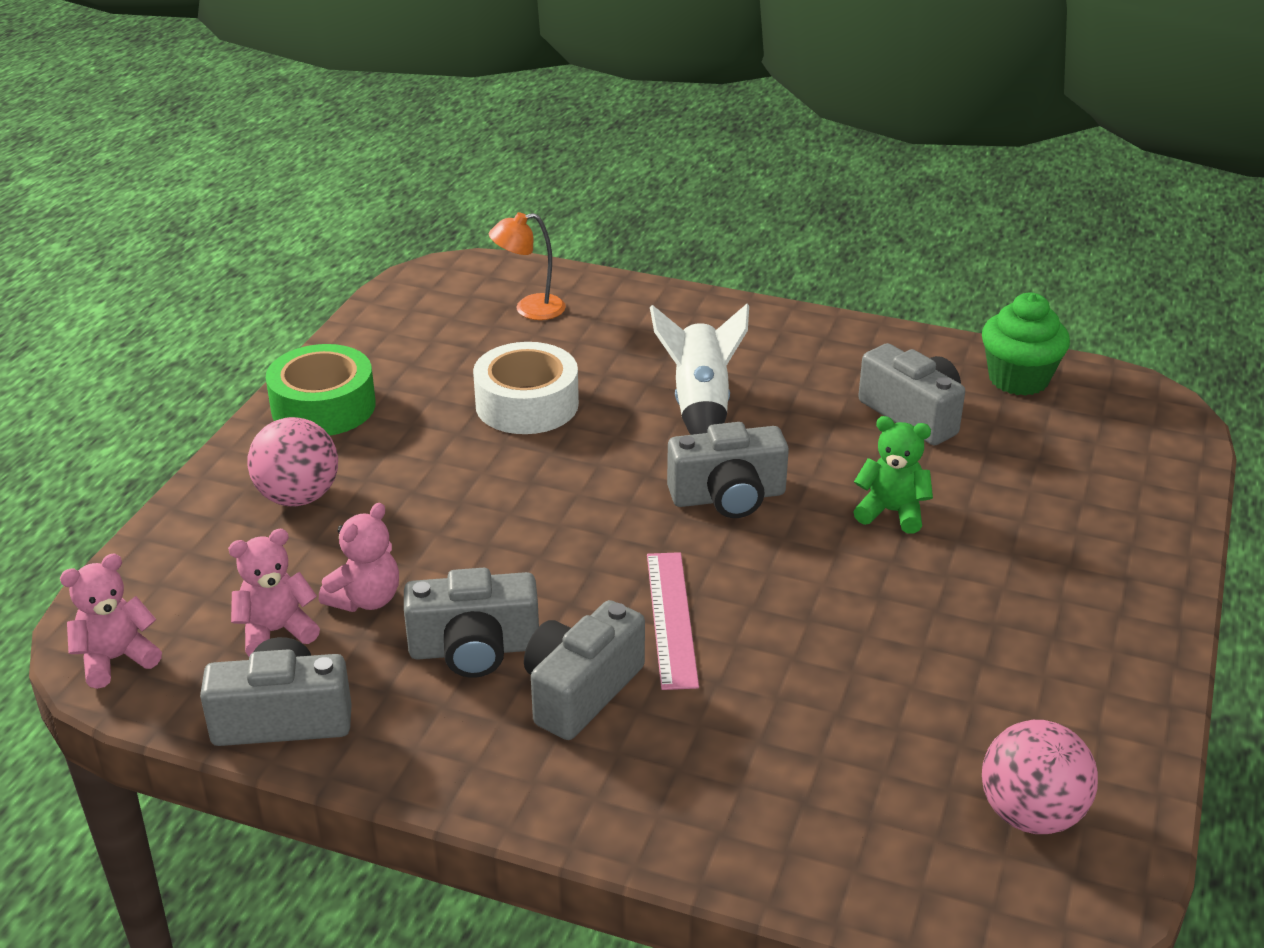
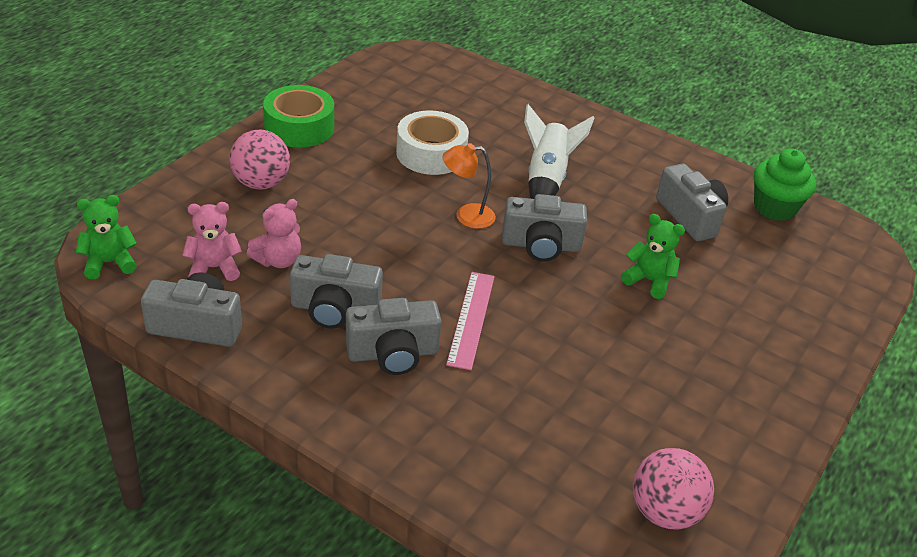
camera: 10 degrees right, 5 degrees up
pink teddy bear [60,554,162,689] -> green teddy bear [76,195,137,279]
orange lamp [489,212,566,320] -> orange lamp moved to [443,143,496,229]
grey camera [524,600,645,740] -> grey camera turned 150 degrees counterclockwise [346,298,442,375]

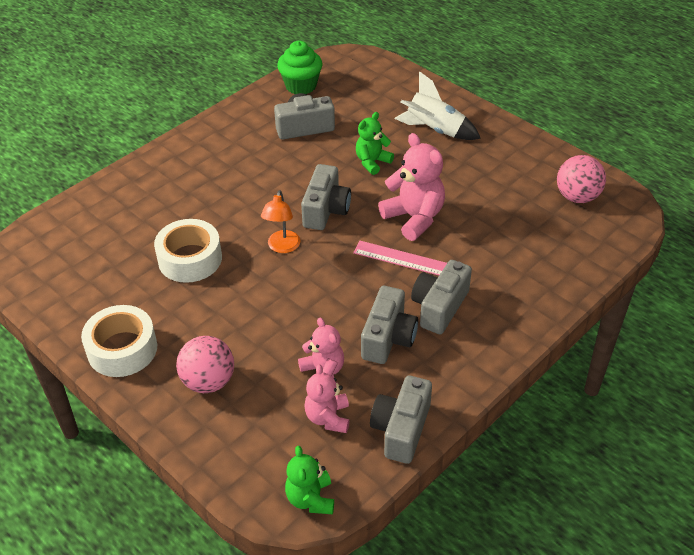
camera: 75 degrees left, 5 degrees up
green tape [263,85,334,147] -> white tape [81,305,157,377]
grey camera [346,298,442,375] -> grey camera turned 150 degrees counterclockwise [411,260,472,334]
white rocket [524,104,594,199] -> white rocket moved to [395,71,481,140]
none -> pink teddy bear [378,133,445,241]

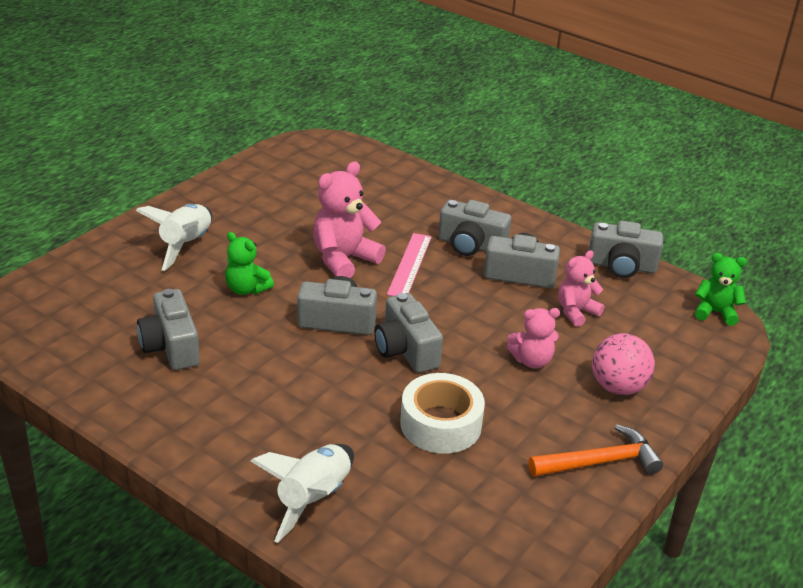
camera: 100 degrees left, 10 degrees down
white tape [81,305,157,377] -> orange hammer [529,424,663,477]
orange lamp [261,190,300,253] -> grey camera [374,293,443,373]
green cupcake [277,41,322,94] -> none
green teddy bear [285,446,334,514] -> green teddy bear turned 150 degrees counterclockwise [695,253,747,326]
pink teddy bear [304,364,349,433] -> pink teddy bear moved to [507,308,560,369]
pink ball [557,155,606,203] -> none
none -> white rocket [251,444,354,543]

